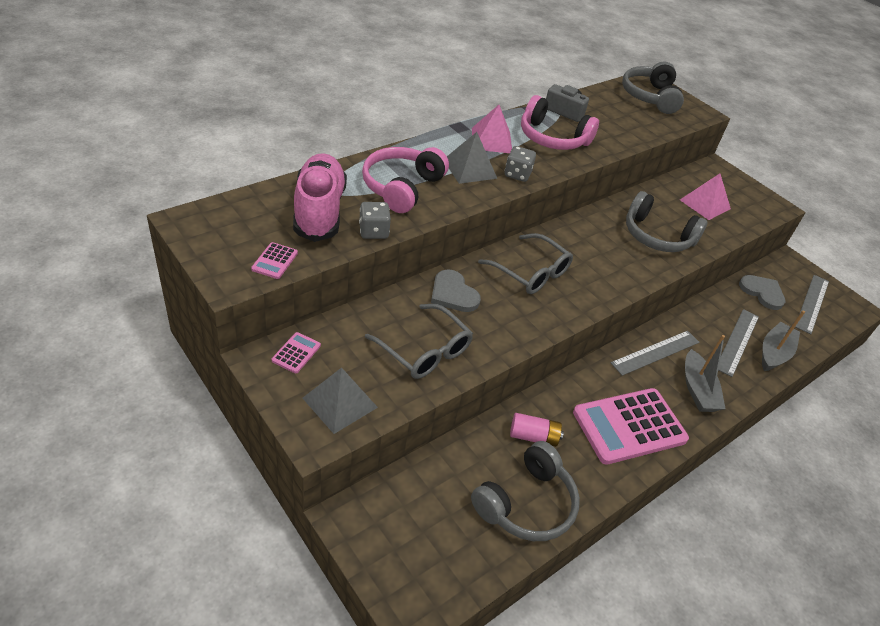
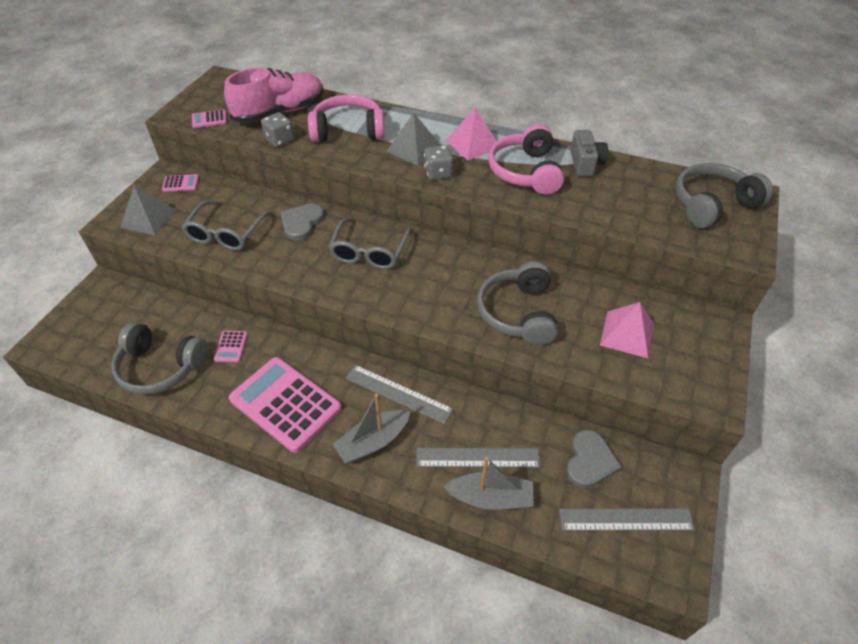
camera: 65 degrees right, 5 degrees up
pink battery [510,413,564,447] -> pink calculator [214,331,248,362]

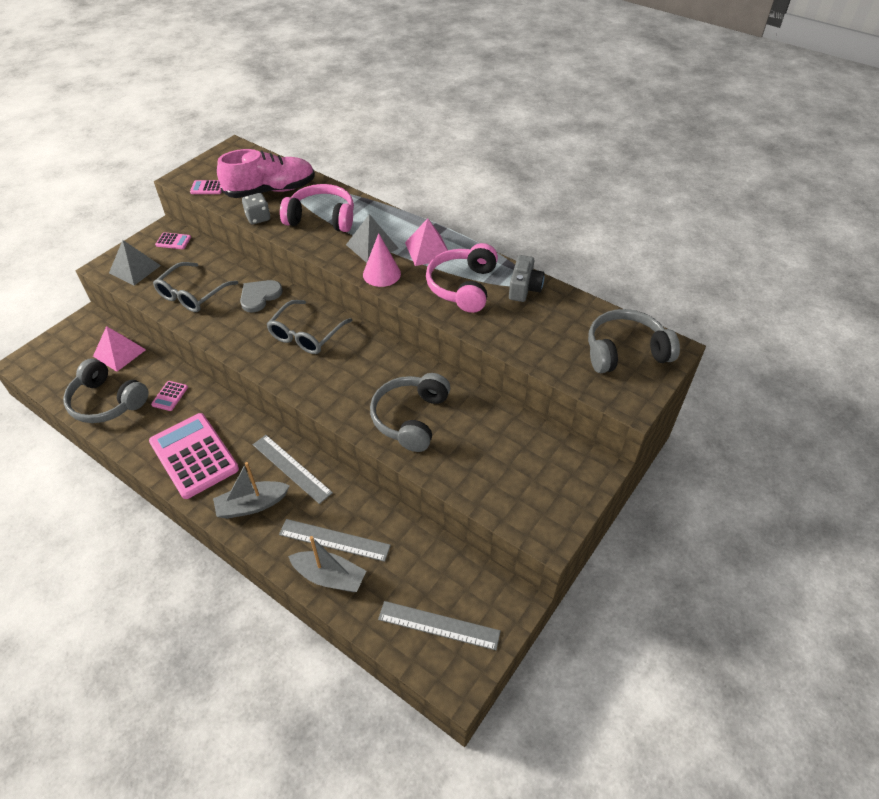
camera: 15 degrees right, 0 degrees up
grey dice [424,145,453,180] -> pink cone [363,233,401,287]
grey heart [566,430,622,488] -> none
pink pyramid [600,302,654,358] -> pink pyramid moved to [93,326,146,372]

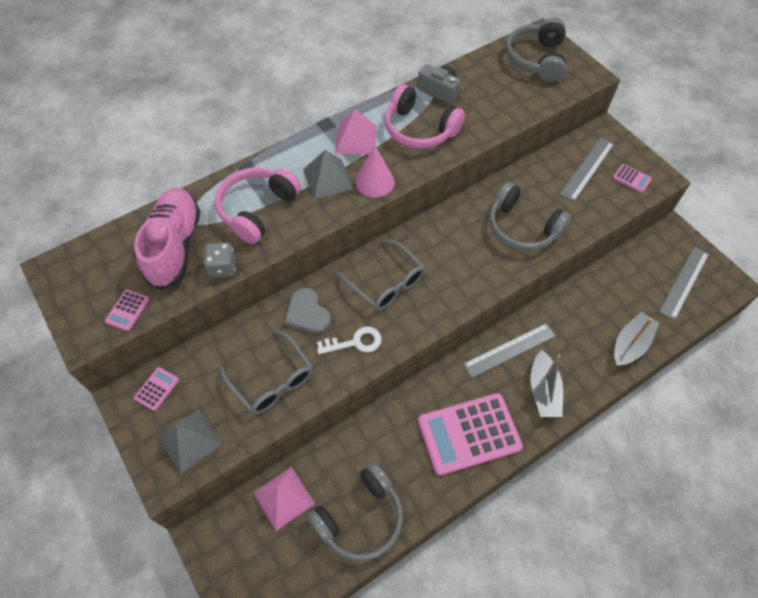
camera: 70 degrees left, 10 degrees up
pink calculator [151,381,188,411] -> pink calculator moved to [613,164,652,193]
grey ruler [279,519,391,562] -> grey ruler moved to [560,138,614,201]
none -> white key [317,327,382,354]

